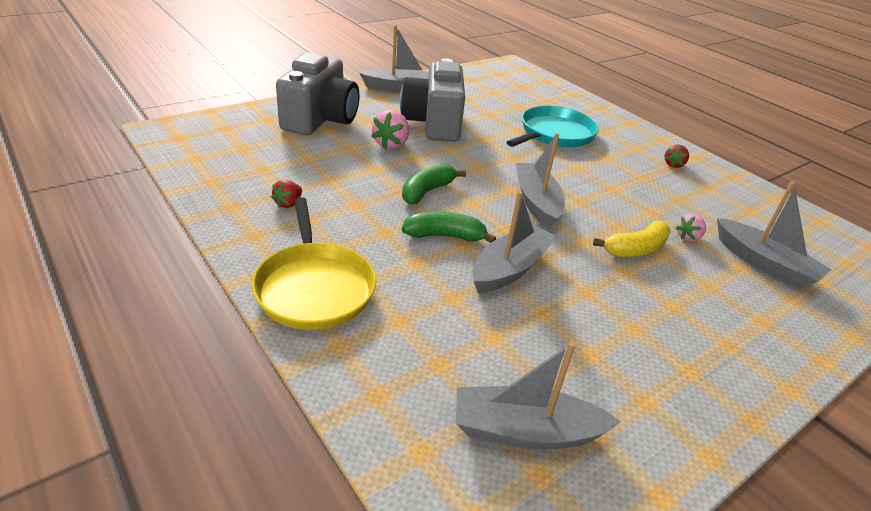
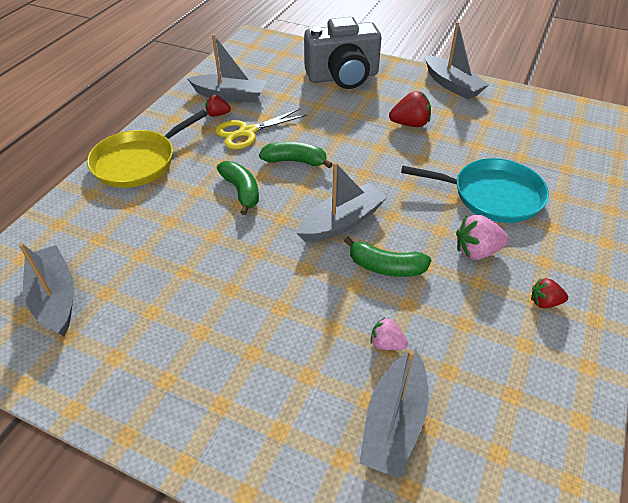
camera: 65 degrees right, 10 degrees up
pink strawberry [371,110,409,149] -> pink strawberry moved to [456,215,509,260]
grey camera [400,58,465,142] -> red strawberry [389,91,431,127]
grey boat [473,191,557,293] -> grey boat moved to [187,34,266,102]
yellow banana [593,221,671,257] -> none
none -> yellow scissors [215,109,307,149]
none -> green banana [344,236,431,277]

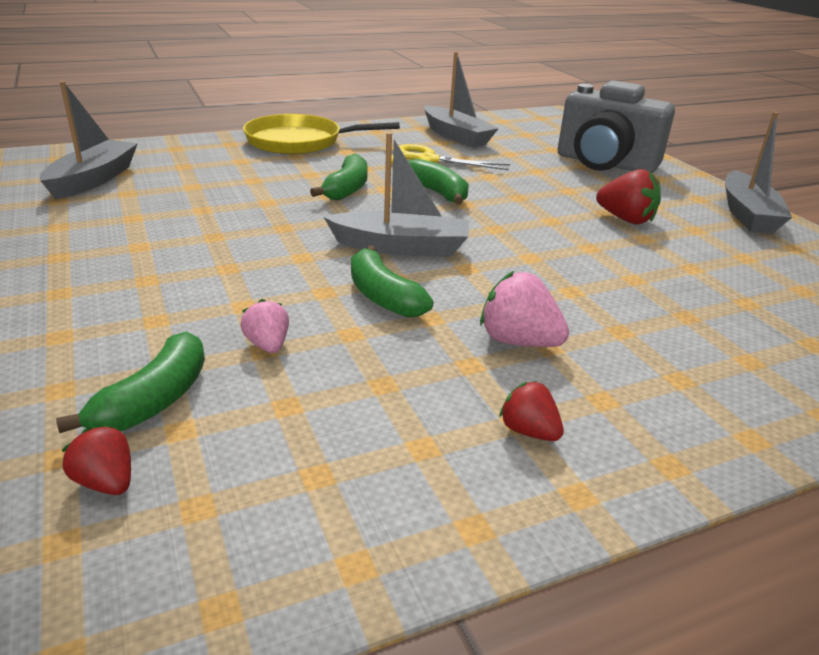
camera: 40 degrees right, 15 degrees down
red strawberry [205,95,231,117] -> red strawberry moved to [61,425,131,495]
grey boat [359,349,428,478] -> green banana [56,332,205,433]
turquoise pan [401,158,549,223] -> none

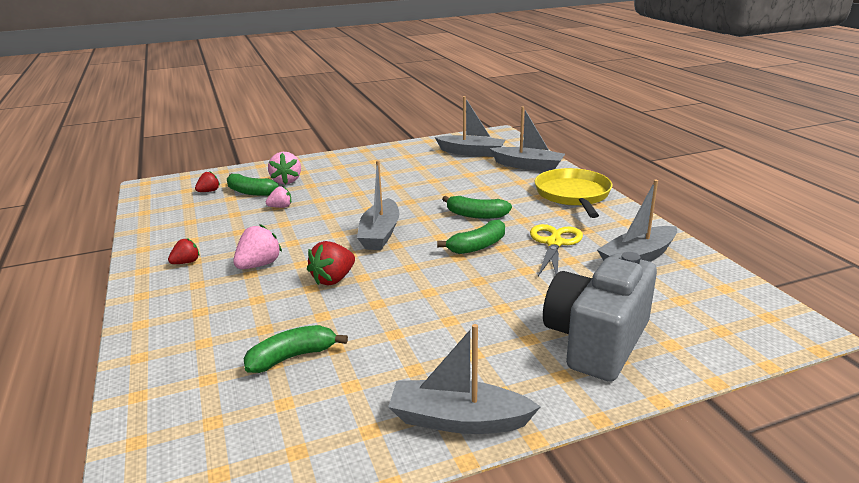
camera: 95 degrees right, 5 degrees down
green banana [351,245,433,318] -> green banana moved to [243,325,348,373]
red strawberry [596,169,661,224] -> red strawberry moved to [307,241,355,286]
none -> pink strawberry [268,152,301,184]
none -> grey boat [490,107,565,171]

